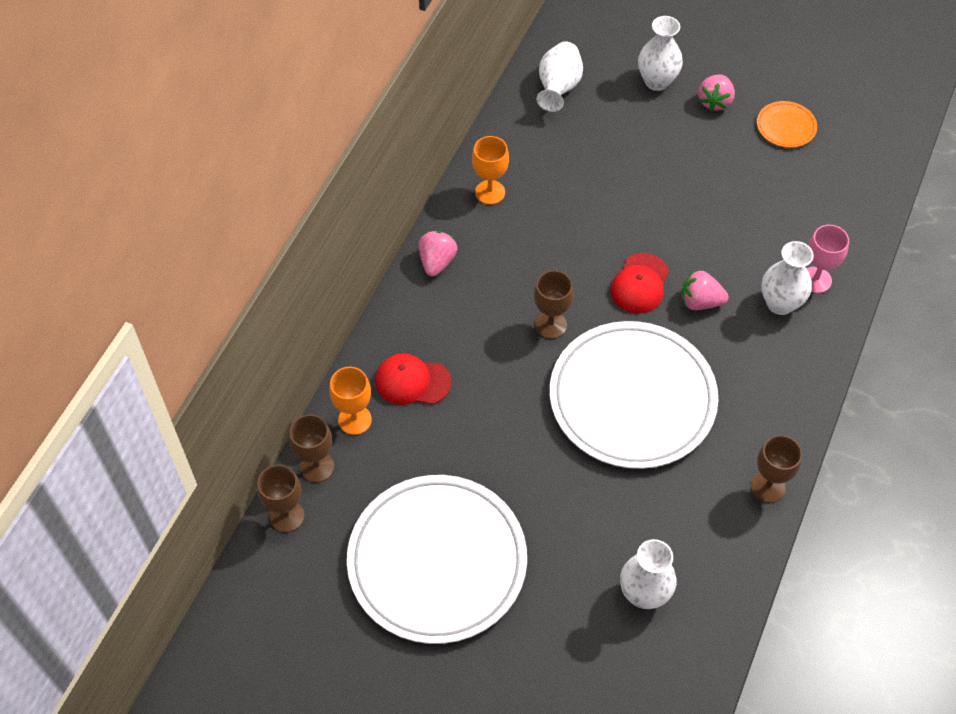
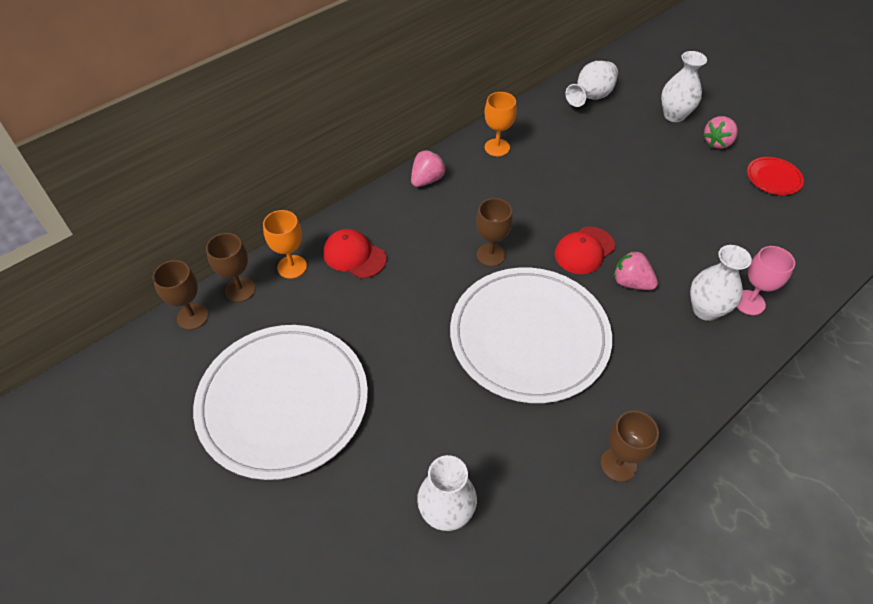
camera: 25 degrees right, 5 degrees down
orange plate [757,101,817,148] -> red plate [747,157,804,195]

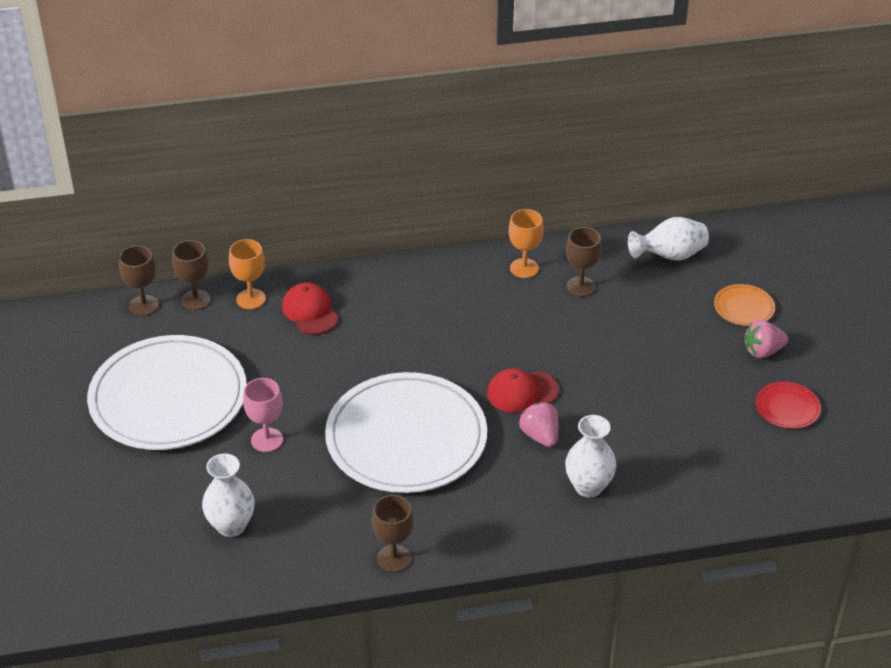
camera: 30 degrees right, 10 degrees down
pink strawberry [411,150,446,187] -> none
brown goblet [476,198,513,266] -> brown goblet moved to [566,227,602,297]
white vase [661,51,707,122] -> orange plate [714,284,775,326]
pink goblet [737,246,795,315] -> pink goblet moved to [243,378,283,452]

